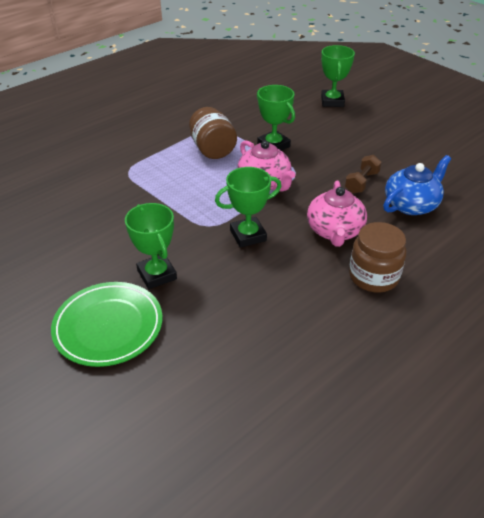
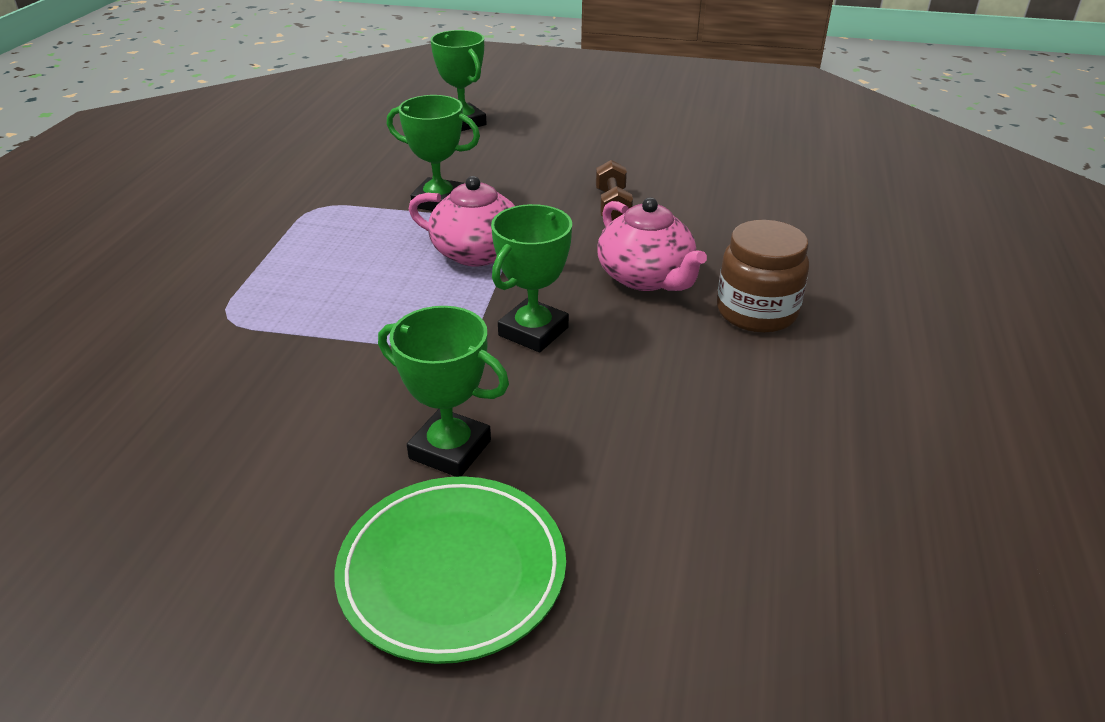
camera: 35 degrees left, 5 degrees down
brown jar [189,107,237,159] -> none
blue teapot [383,155,451,215] -> none

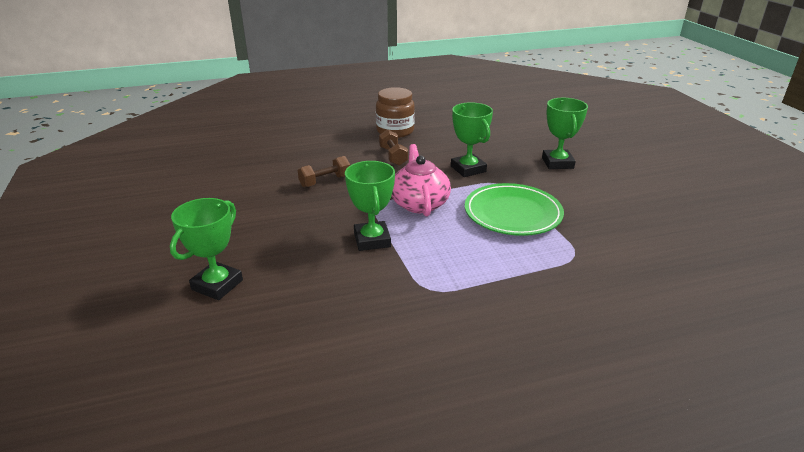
camera: 120 degrees left, 5 degrees down
green plate [334,476,566,664] -> green plate moved to [465,183,564,236]
green trophy [491,204,572,352] -> green trophy turned 60 degrees clockwise [451,102,493,177]
pink teapot [597,197,707,291] -> brown dumbbell [379,129,408,166]

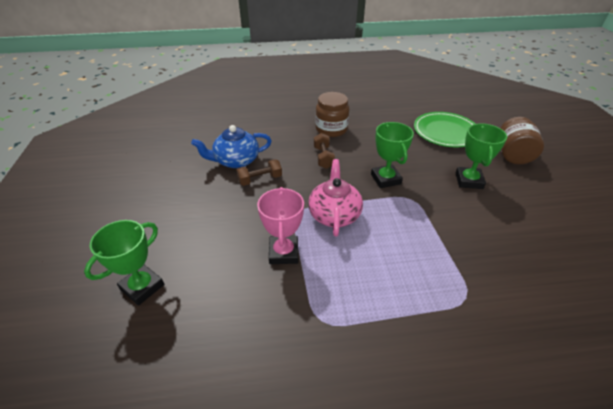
camera: 10 degrees right, 10 degrees up
green trophy [345,161,395,251] -> pink trophy [257,187,304,264]
green plate [465,183,564,236] -> green plate moved to [414,112,476,148]
none -> blue teapot [191,125,271,168]
none -> brown jar [500,117,544,164]

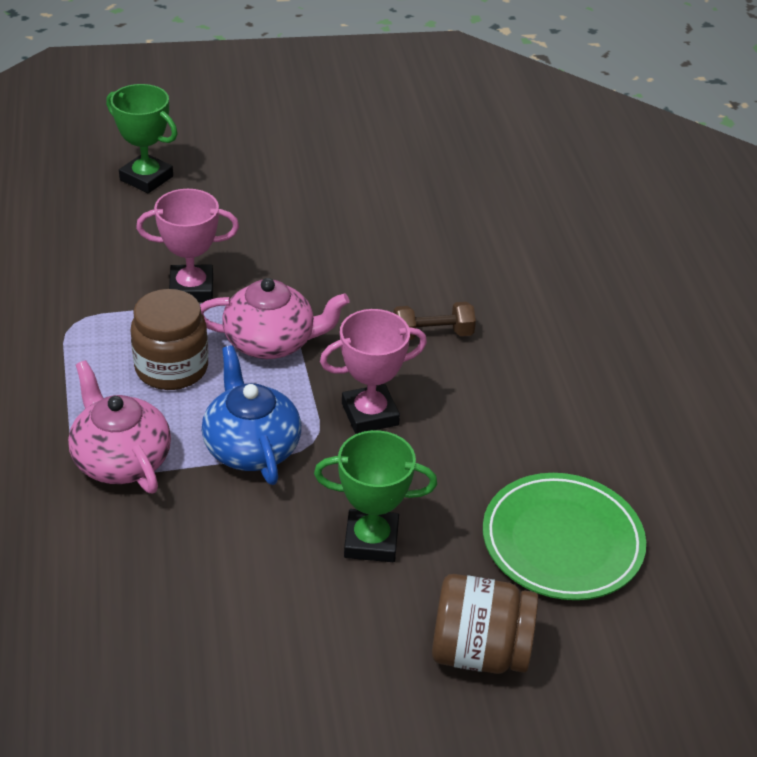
camera: 85 degrees right, 0 degrees up
blue teapot [191,125,271,168] -> blue teapot moved to [202,345,301,485]
brown dumbbell [236,159,282,186] -> none
brown jar [315,92,349,137] -> brown jar moved to [130,289,208,390]
green trophy [371,122,414,188] -> pink trophy [320,309,427,434]
none -> pink teapot [68,360,171,493]

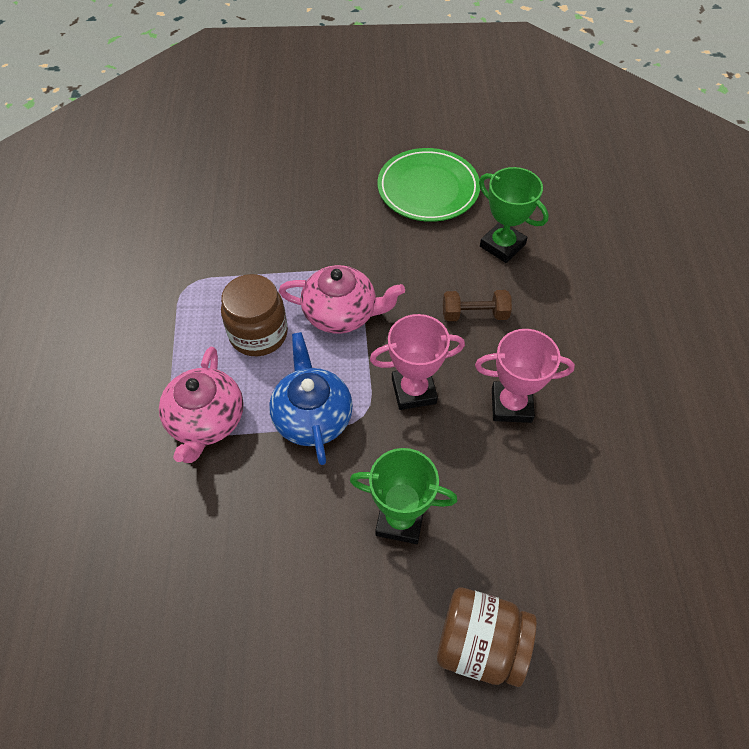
camera: 10 degrees right, 15 degrees up
pink teapot [68,360,171,493] -> pink teapot turned 150 degrees counterclockwise [159,347,243,463]
green trophy [106,84,177,193] -> green trophy moved to [479,167,549,263]
pink trophy [136,189,239,302] -> pink trophy moved to [475,329,575,423]
green plate [483,473,646,600] -> green plate moved to [378,148,480,222]

